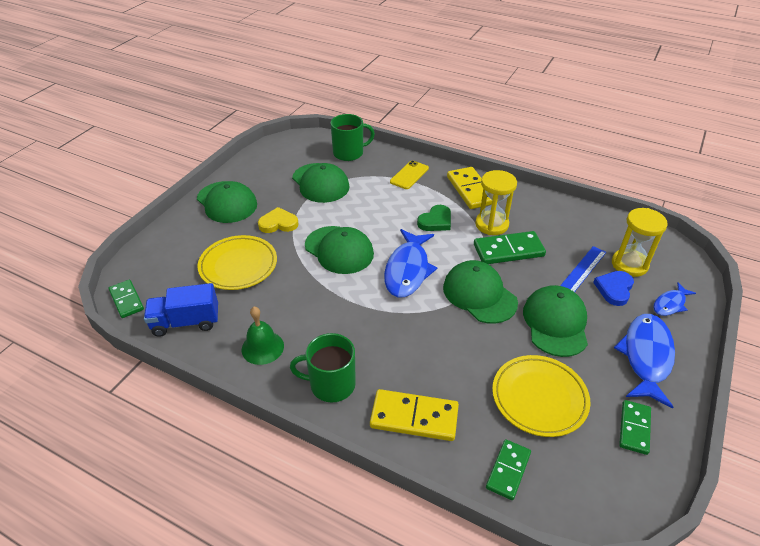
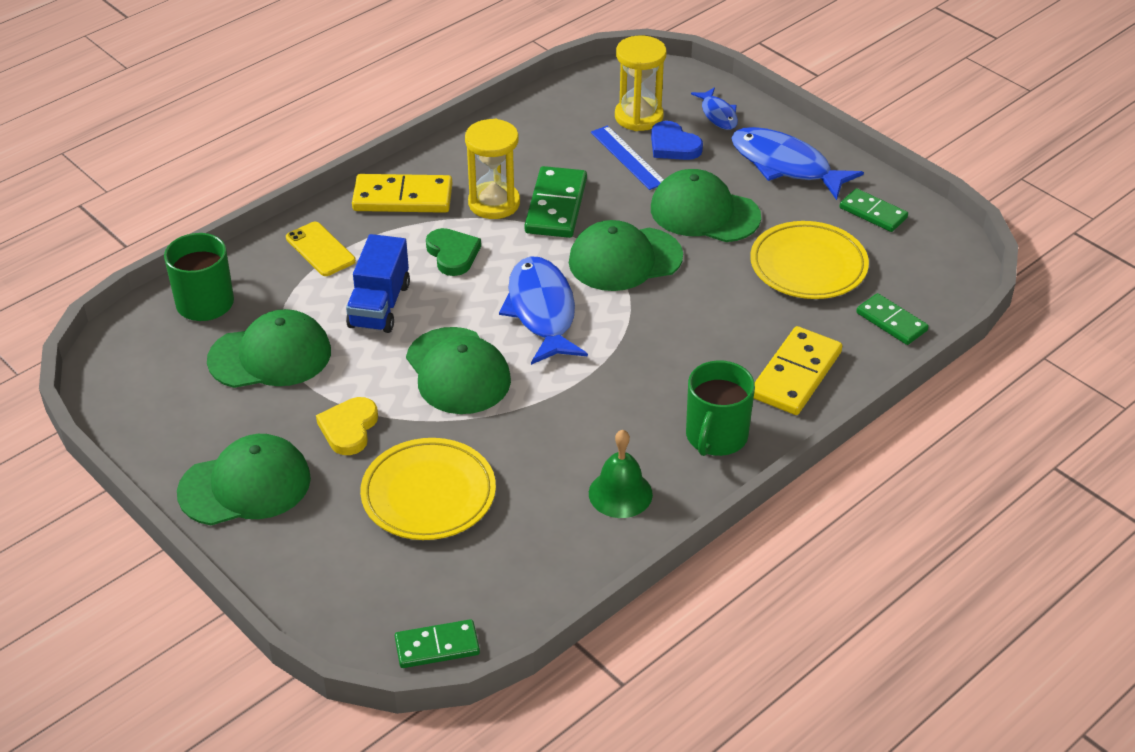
camera: 70 degrees left, 0 degrees up
blue truck [144,283,218,337] -> blue truck moved to [346,234,410,333]
green cap [305,226,374,274] -> green cap turned 90 degrees clockwise [406,327,511,414]
blue fish [384,229,437,298] -> blue fish turned 135 degrees counterclockwise [499,256,588,365]

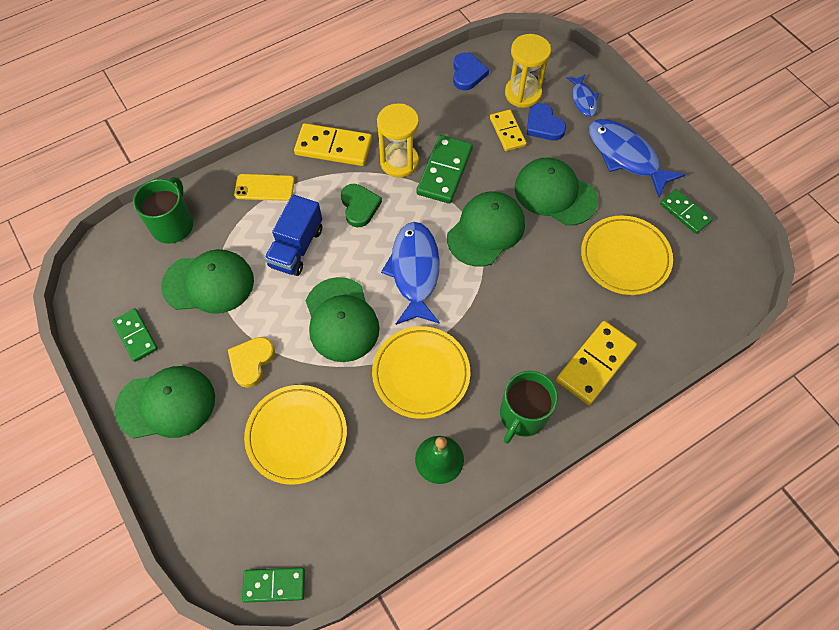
camera: 10 degrees right, 20 degrees up
yellow phone [286,222,356,276] -> yellow phone turned 60 degrees counterclockwise [234,174,295,201]
green cap [569,220,683,291] -> green cap turned 135 degrees clockwise [447,191,525,267]
blue ruler [591,126,664,190] -> yellow domino [490,110,527,151]
green domino [856,293,929,345] -> green domino moved to [112,308,158,362]
none -> yellow plate [372,326,470,419]
none -> blue heart [453,52,489,90]

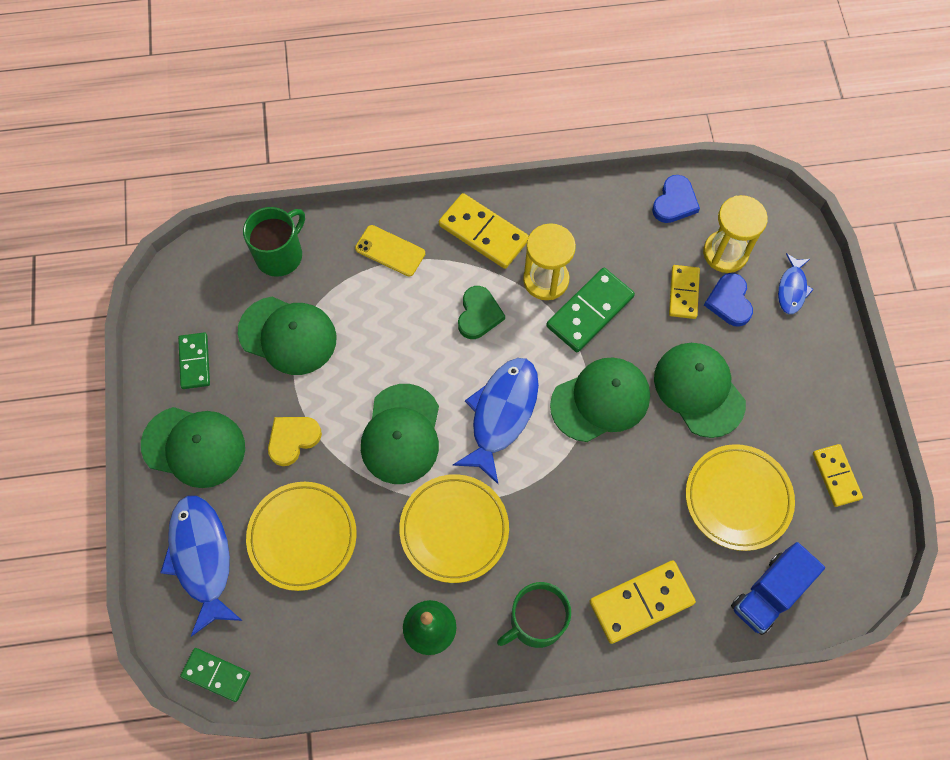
camera: 25 degrees right, 5 degrees up
blue truck [264,195,322,276] -> blue truck moved to [731,542,825,635]
blue fish [589,119,685,197] -> blue fish moved to [160,496,243,637]
green domino [660,189,713,234] -> yellow domino [813,444,863,507]

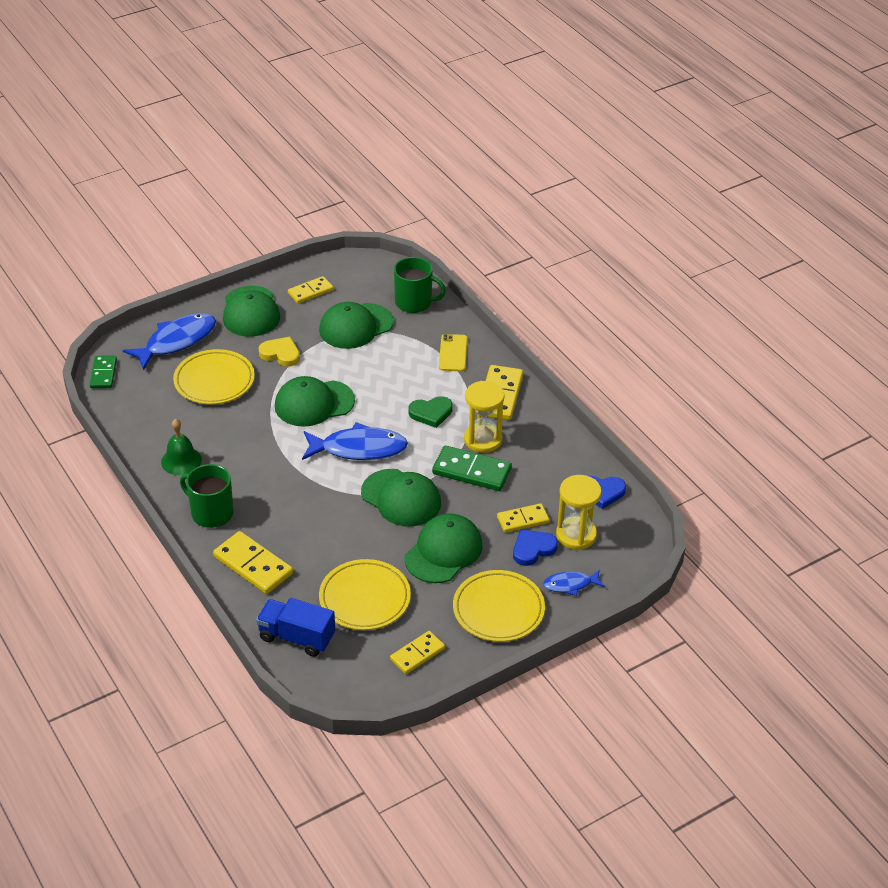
camera: 65 degrees right, 25 degrees down
green domino [178,333,210,389] -> yellow domino [288,276,333,304]
green cap [238,297,337,375] -> green cap turned 60 degrees clockwise [319,302,394,349]
yellow plate [399,474,509,583] -> yellow plate moved to [453,570,545,642]

